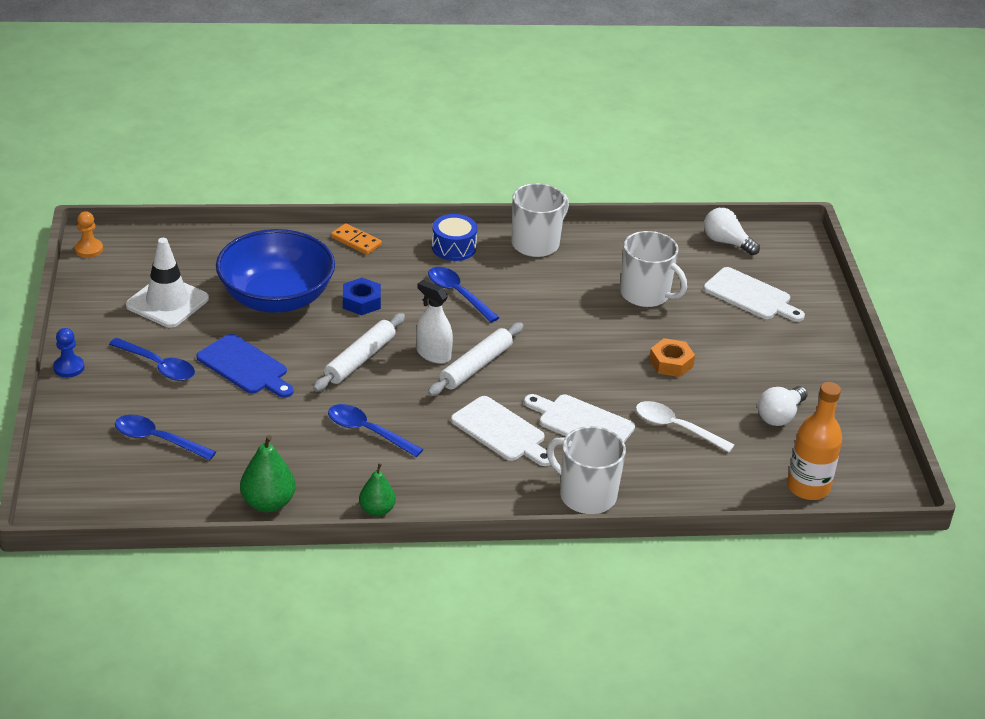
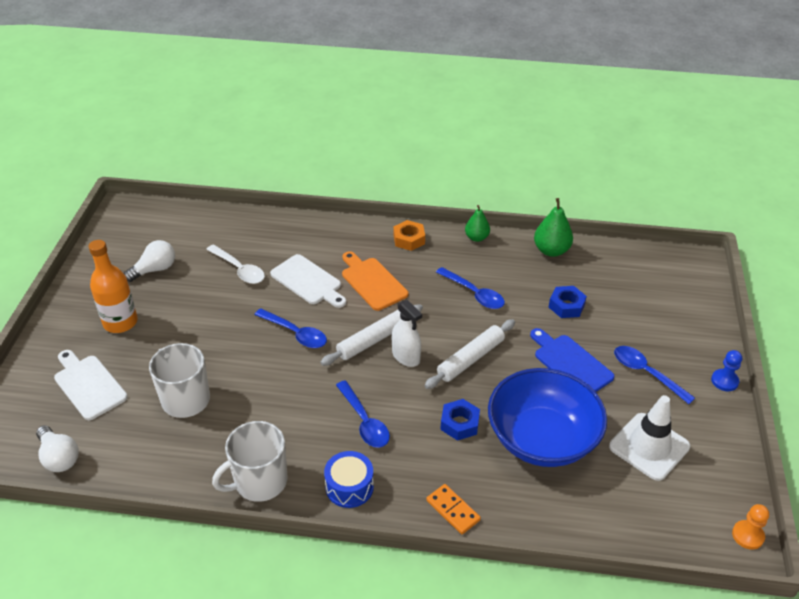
camera: 165 degrees left, 5 degrees up
blue spoon [115,415,216,460] -> blue spoon moved to [254,308,327,348]
white cutting board [451,396,551,466] -> orange cutting board [342,251,408,311]
white mug [547,426,626,514] -> none
orange nut [649,338,695,377] -> orange nut moved to [393,220,425,251]
orange bottle [787,382,842,500] -> orange bottle moved to [89,240,138,333]
none -> blue nut [549,286,587,318]

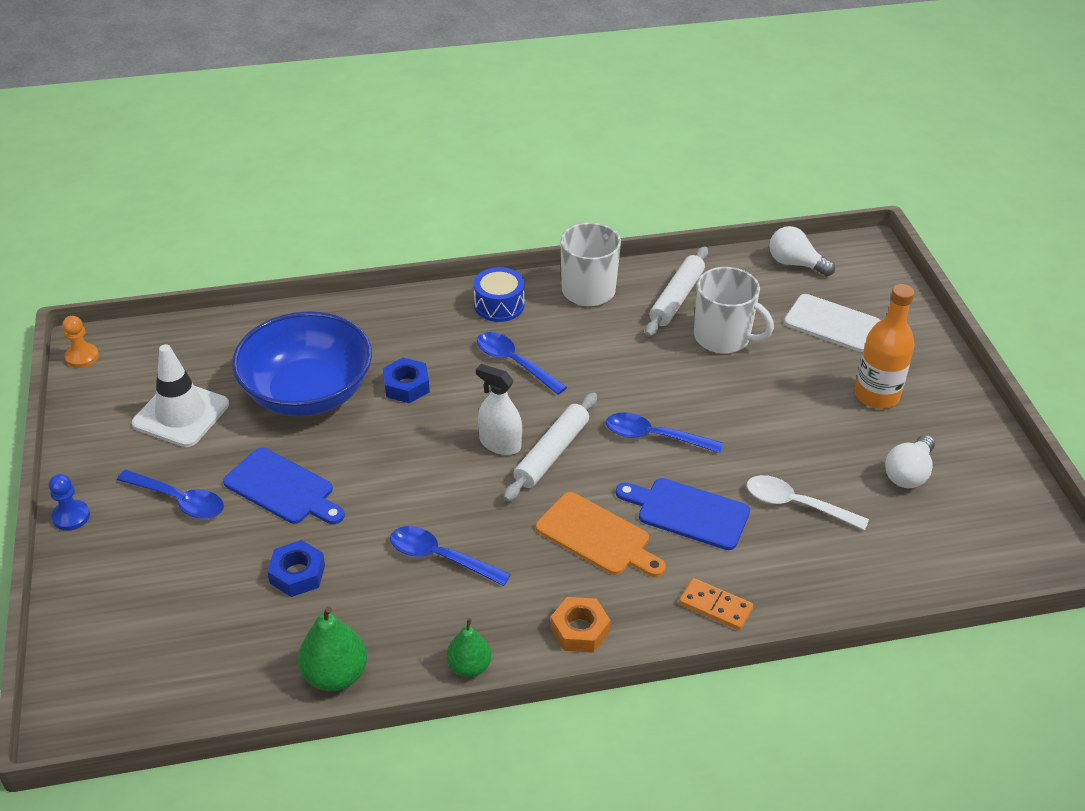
camera: 160 degrees right, 0 degrees up
white cutting board [270,254,346,308] -> blue cutting board [616,478,750,550]
white rolling pin [424,319,515,389] -> white rolling pin moved to [645,247,708,337]
orange domino [427,484,481,534] -> orange domino moved to [679,578,753,630]

